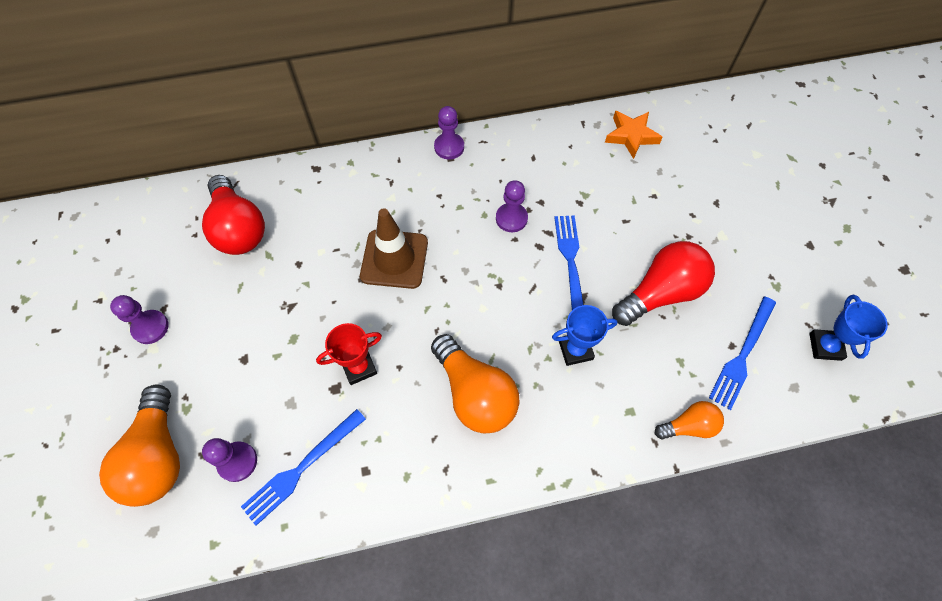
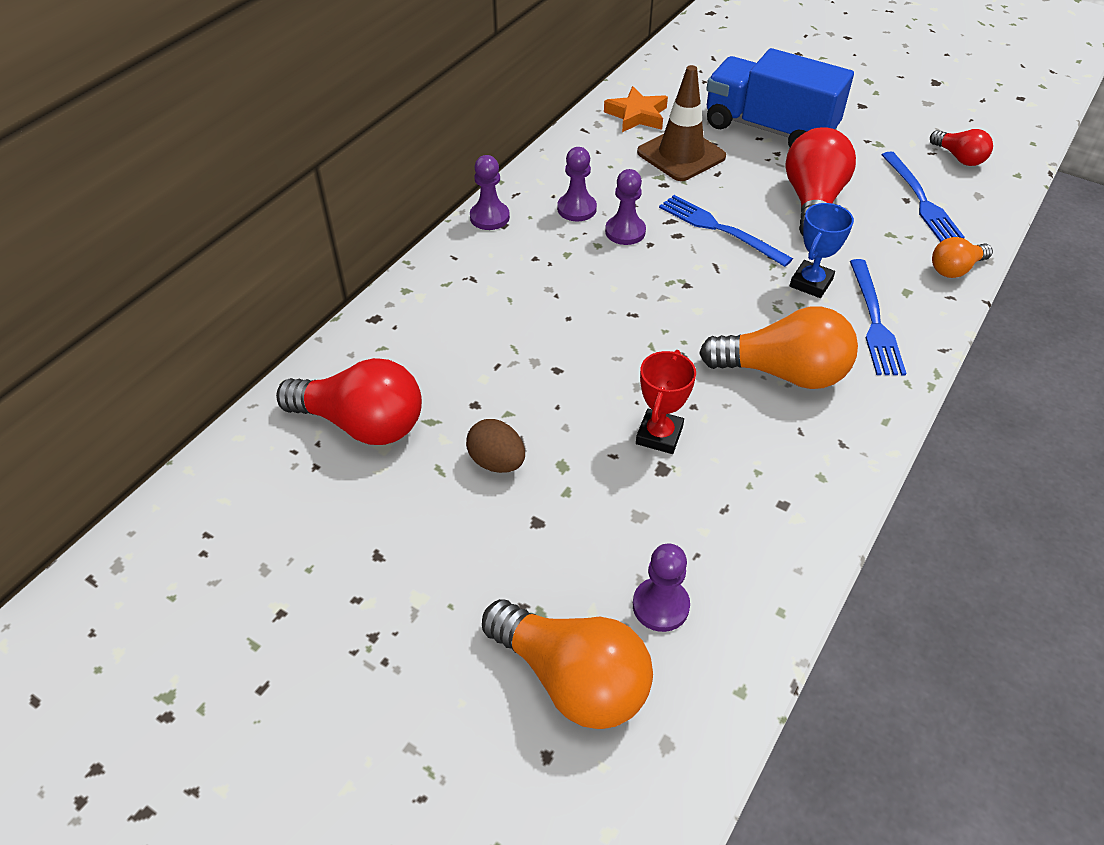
camera: 45 degrees left, 15 degrees down
purple pawn [110,295,169,344] -> purple pawn moved to [557,147,597,221]
blue fork [241,409,366,526] -> blue fork moved to [850,259,907,375]
brown traffic cone [360,208,428,289] -> brown traffic cone moved to [637,65,726,181]
orange light bulb [655,401,724,440] -> orange light bulb turned 150 degrees counterclockwise [932,237,993,278]
blue trophy [809,295,888,361] -> red light bulb [930,129,993,166]
none -> brown egg [466,419,525,473]
none -> blue truck [707,48,854,147]

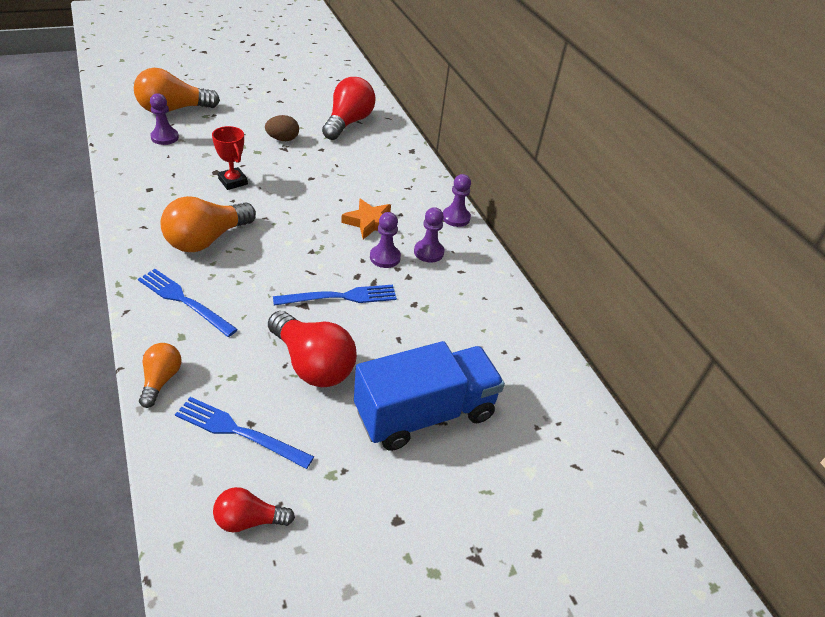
camera: 120 degrees right, 5 degrees down
red light bulb [276,358,422,445] -> red light bulb turned 150 degrees clockwise [322,77,376,140]
orange star [604,86,668,132] -> orange star moved to [341,198,391,239]
brown traffic cone [637,65,726,181] -> none
blue trophy [790,203,854,298] -> none

